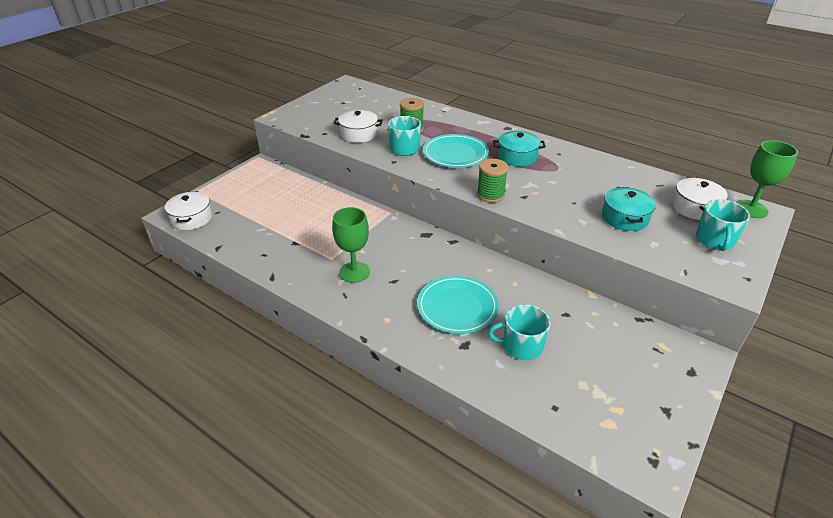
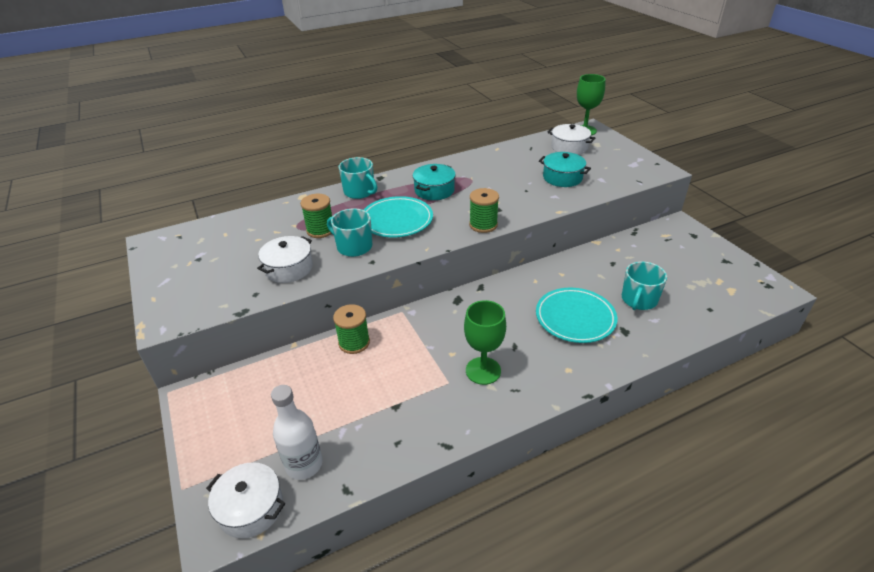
camera: 60 degrees left, 0 degrees up
turquoise mug [696,199,750,251] -> turquoise mug moved to [338,157,377,199]
none -> white bottle [271,385,323,480]
none -> green spool [333,304,370,354]

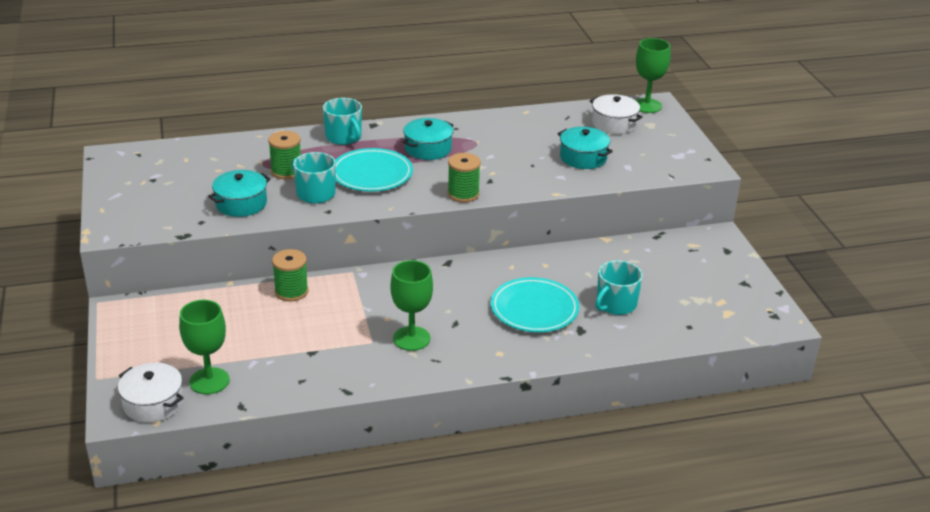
camera: 10 degrees right, 5 degrees down
white pot [257,236,313,283] -> turquoise pot [208,170,271,217]
white bottle [271,385,323,480] -> green goblet [179,300,230,394]

